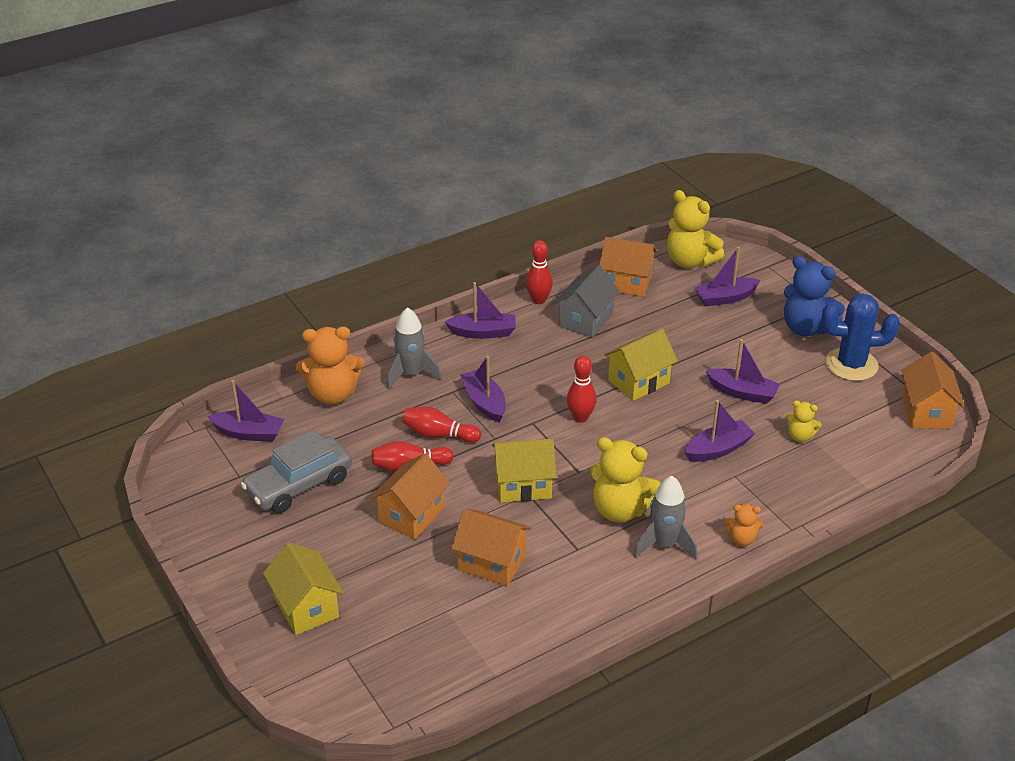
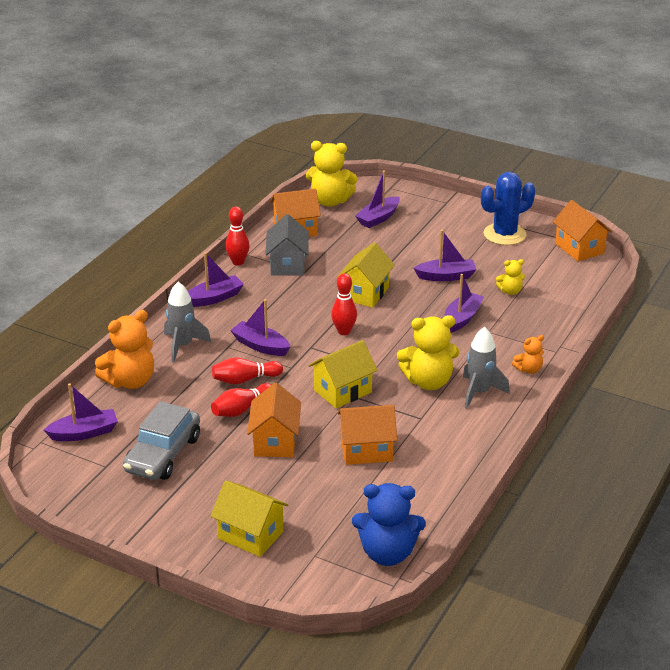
camera: 30 degrees left, 5 degrees down
blue teddy bear [784,256,845,336] -> blue teddy bear moved to [352,483,426,566]

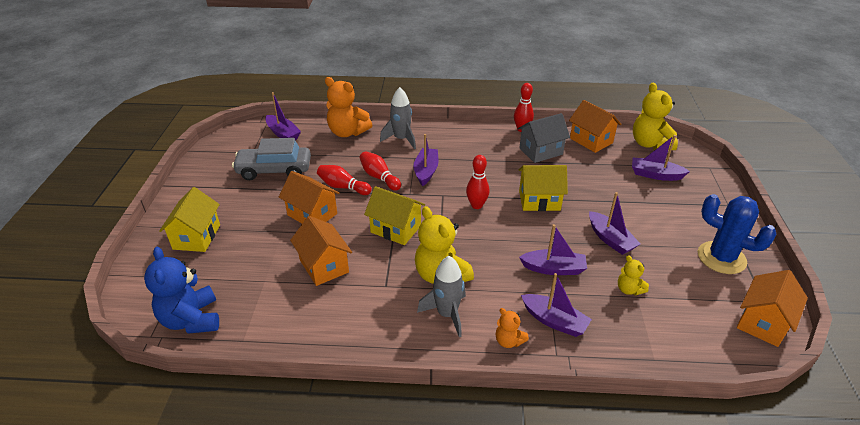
camera: 65 degrees right, 5 degrees up
purple boat [188,252,244,307] -> purple boat moved to [521,273,592,337]
orange house [247,383,301,457] -> orange house turned 60 degrees clockwise [279,171,340,224]

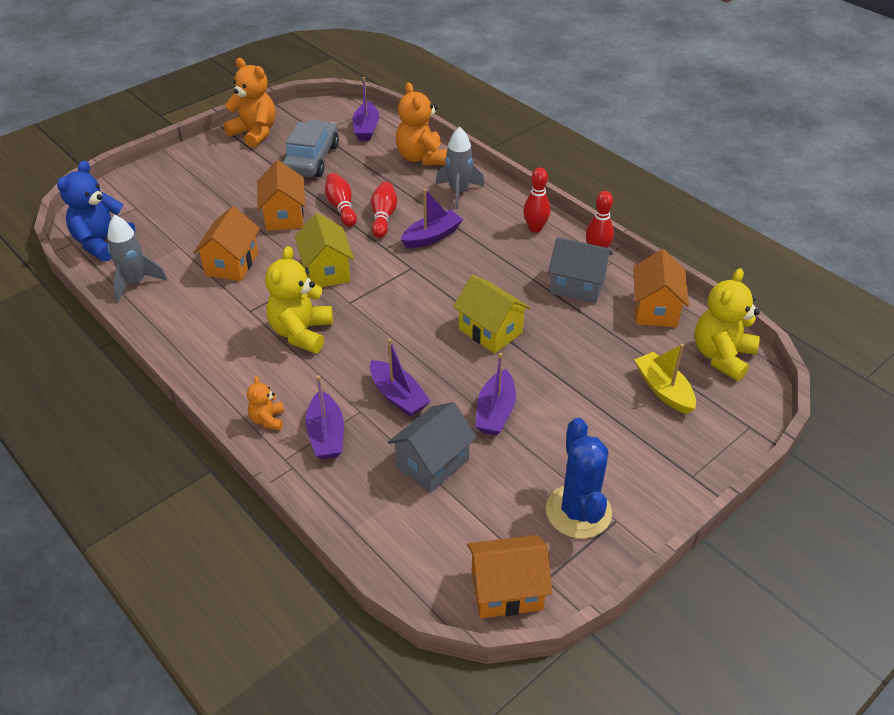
camera: 45 degrees right, 5 degrees up
yellow house [159,187,220,252] -> none
grey car [232,138,311,180] -> grey car turned 60 degrees clockwise [282,120,339,177]
grey rocket [417,256,466,337] -> grey rocket moved to [107,215,168,302]
red bowling pin [466,155,490,209] -> red bowling pin moved to [523,168,551,232]
yellow teddy bear [618,255,649,296] -> grey house [388,402,477,493]
purple boat [632,135,690,181] -> yellow boat [634,344,696,414]
none -> orange teddy bear [223,58,275,148]

